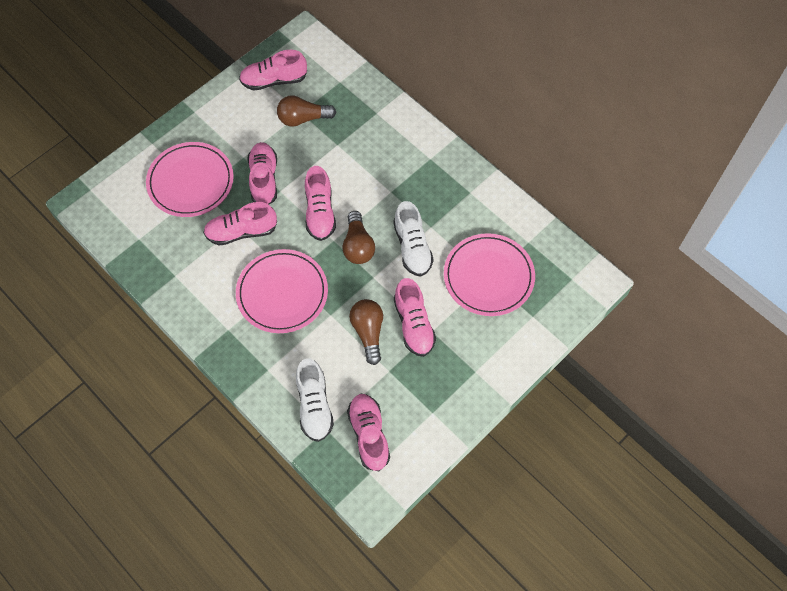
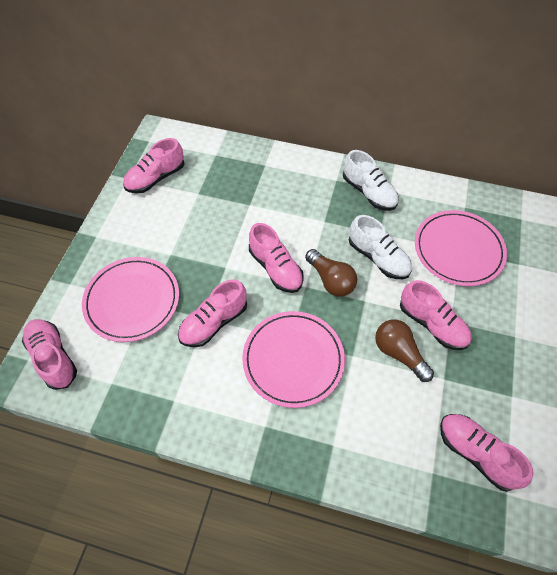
camera: 30 degrees left, 5 degrees down
pink shoe [248,142,277,205] -> pink shoe moved to [22,319,77,390]
brown light bulb [277,96,336,127] -> none
white shoe [296,358,334,442] -> white shoe moved to [343,150,399,211]

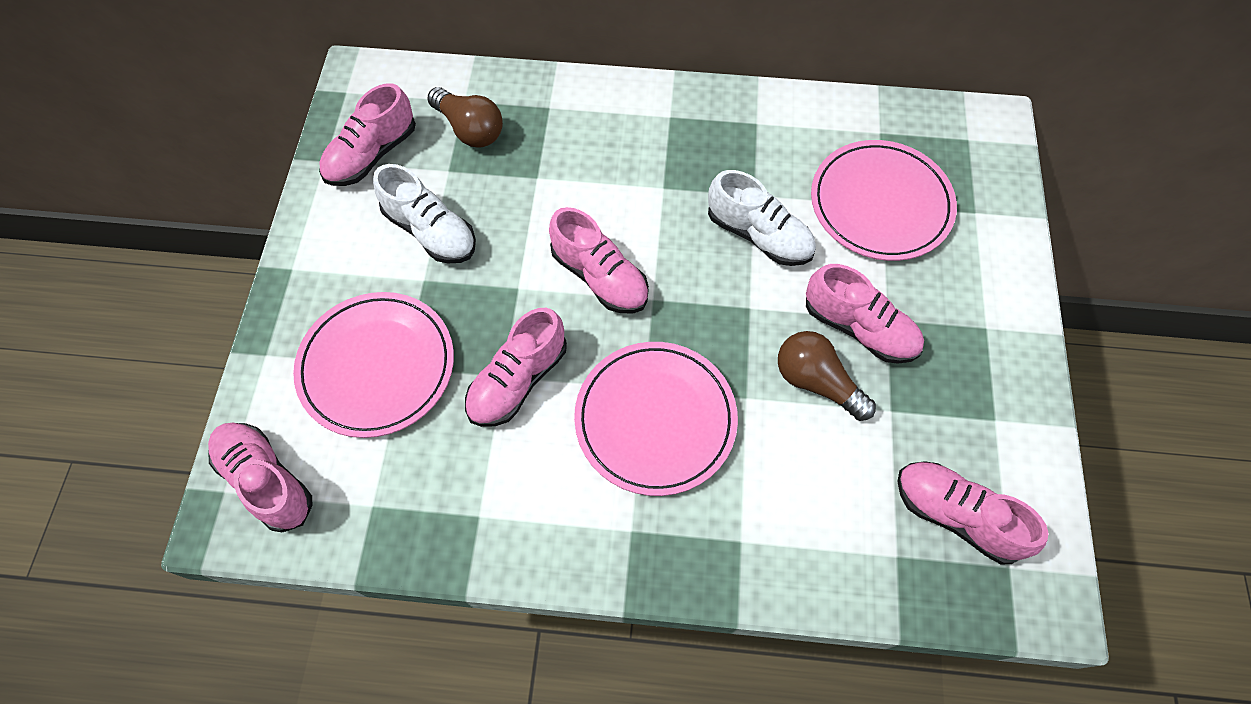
camera: 10 degrees left, 5 degrees up
brown light bulb [305,249,357,297] -> brown light bulb moved to [427,87,503,148]
white shoe [343,150,399,211] -> white shoe moved to [373,164,476,263]

